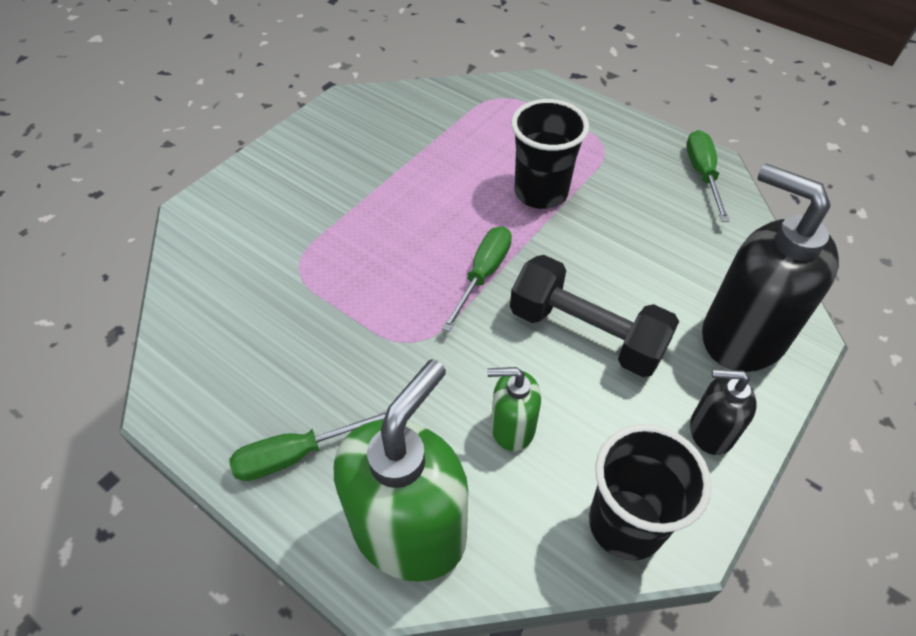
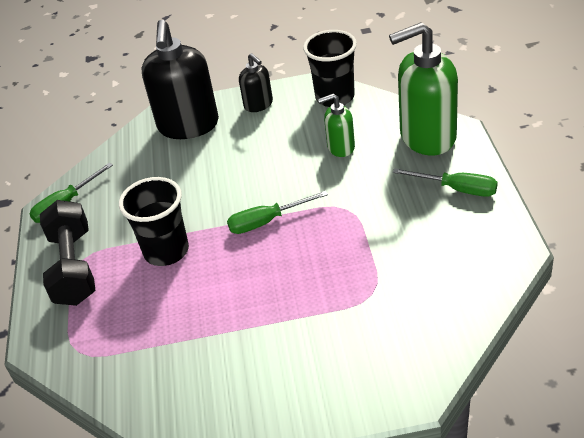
camera: 130 degrees left, 10 degrees down
green soap dispenser [487,367,541,451] -> green soap dispenser turned 120 degrees clockwise [318,94,355,157]
black dumbbell [510,255,679,377] -> black dumbbell moved to [40,200,95,306]

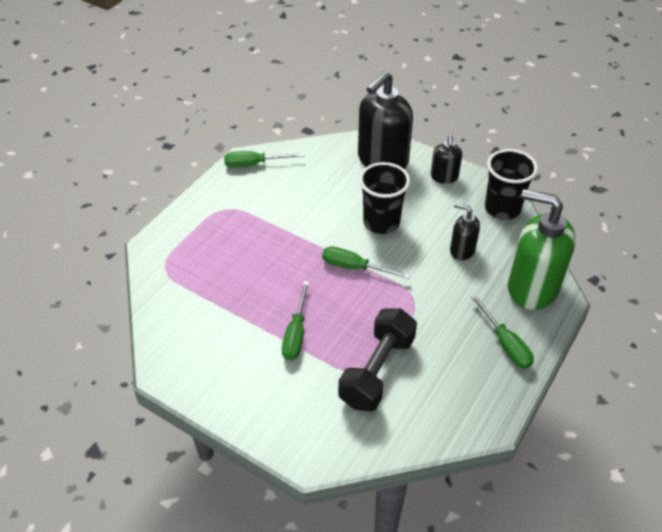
camera: 35 degrees right, 5 degrees up
black dumbbell [40,200,95,306] -> black dumbbell moved to [338,309,417,411]
black cup [119,177,189,266] -> black cup moved to [359,162,410,234]
green soap dispenser [318,94,355,157] -> black soap dispenser [450,203,480,260]
none -> green screwdriver [282,281,309,361]

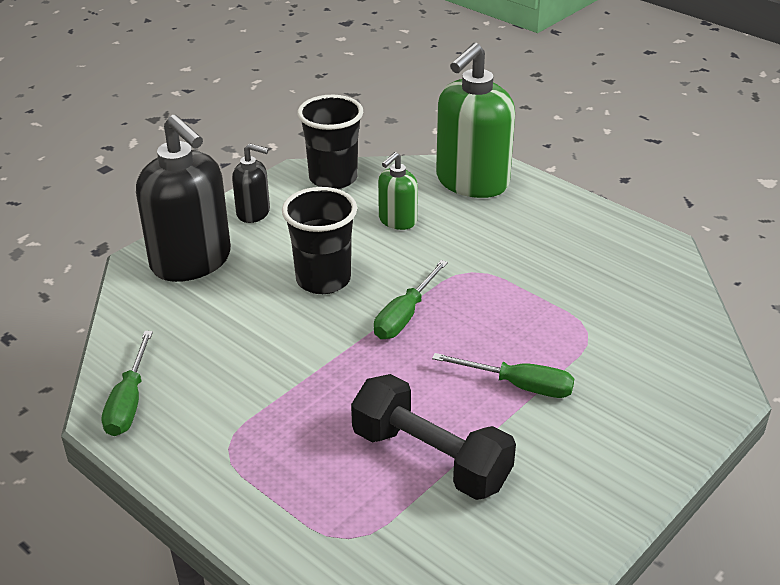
camera: 80 degrees left, 10 degrees down
black dumbbell [338,309,417,411] -> black dumbbell moved to [351,374,516,500]
black soap dispenser [450,203,480,260] -> green soap dispenser [378,152,418,230]
green screwdriver [470,294,534,369] -> none

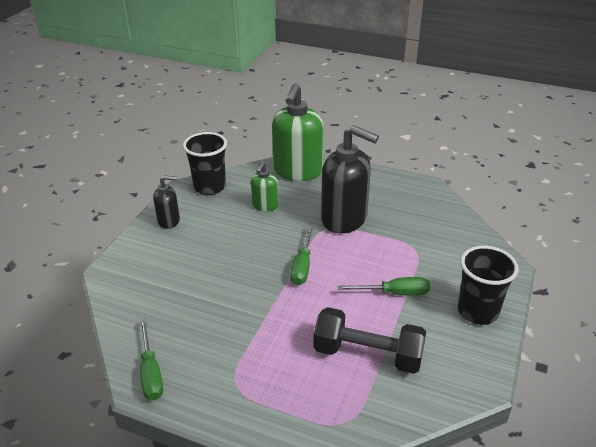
camera: 20 degrees left, 0 degrees up
black soap dispenser [136,115,231,282] -> black soap dispenser moved to [321,125,379,234]
black cup [282,187,357,294] -> black cup moved to [458,246,519,325]

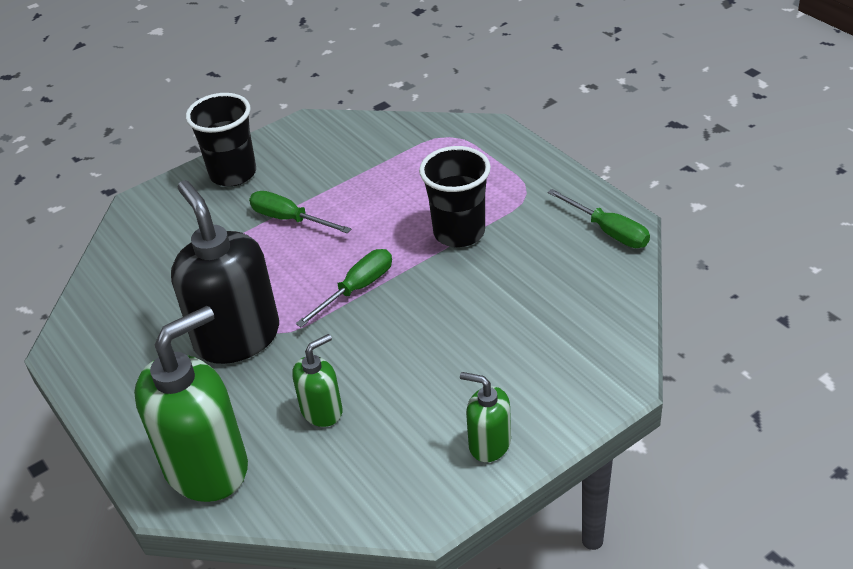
camera: 145 degrees left, 5 degrees up
green screwdriver [140,319,163,400] -> green screwdriver turned 120 degrees clockwise [548,189,650,248]
black soap dispenser [153,175,180,229] -> green soap dispenser [460,372,511,462]
black cup [183,132,227,195] -> black cup moved to [419,146,491,247]
black dumbbell [313,307,426,374] -> none

